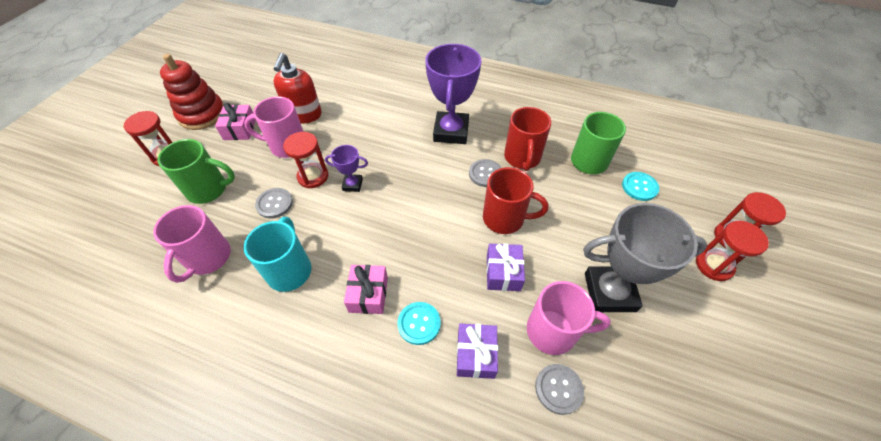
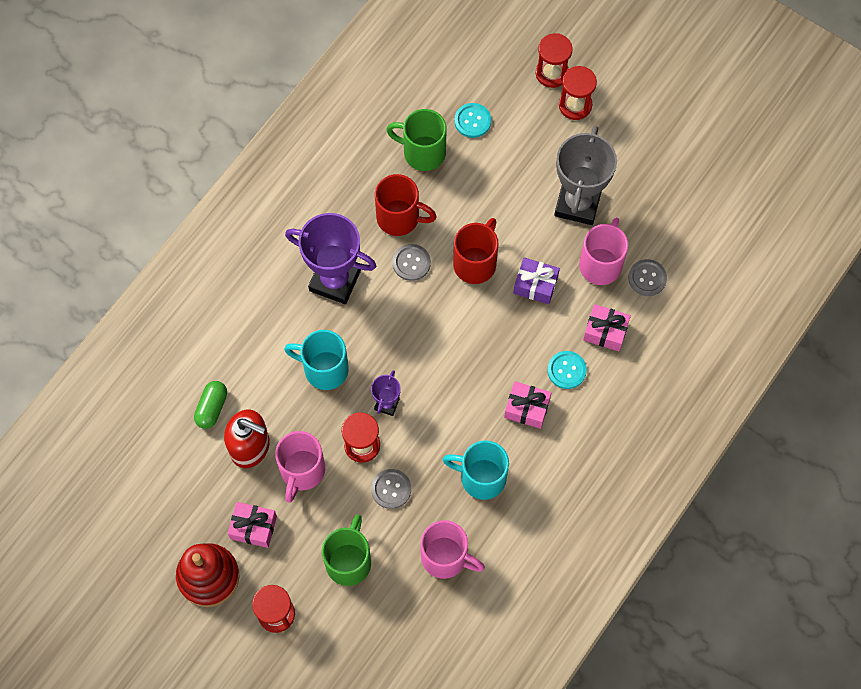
camera: 75 degrees left, 15 degrees up
purple gift [457,324,498,379] -> pink gift [583,304,631,351]
none -> green capsule [194,381,227,429]
none -> turquoise mug [284,330,349,390]

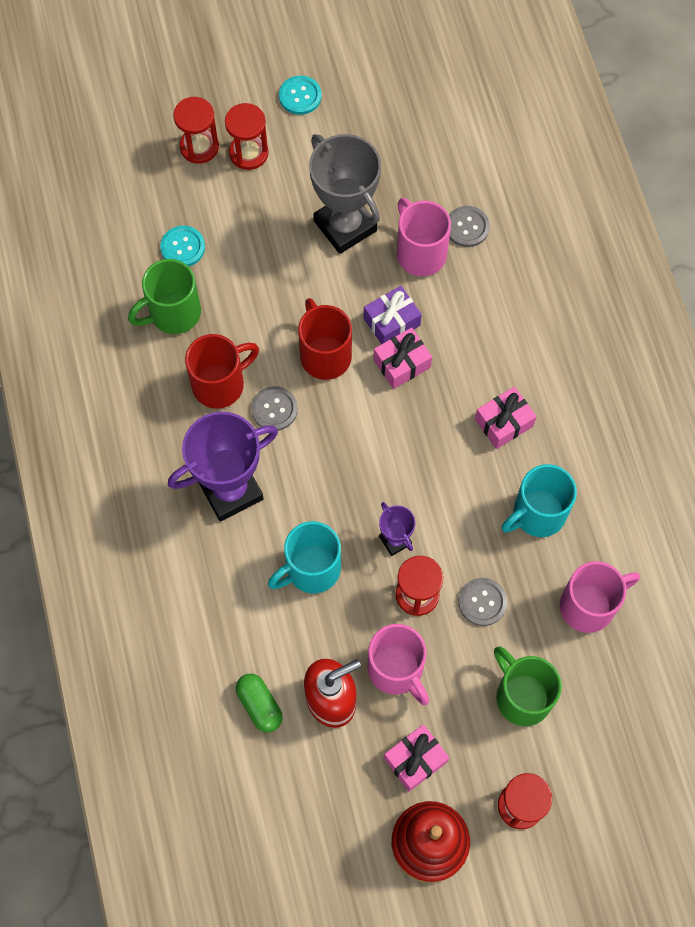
camera: 50 degrees left, 0 degrees up
turquoise button [547,351,587,389] -> turquoise button moved to [279,76,321,115]
pink gift [583,304,631,351] -> pink gift moved to [373,327,432,389]

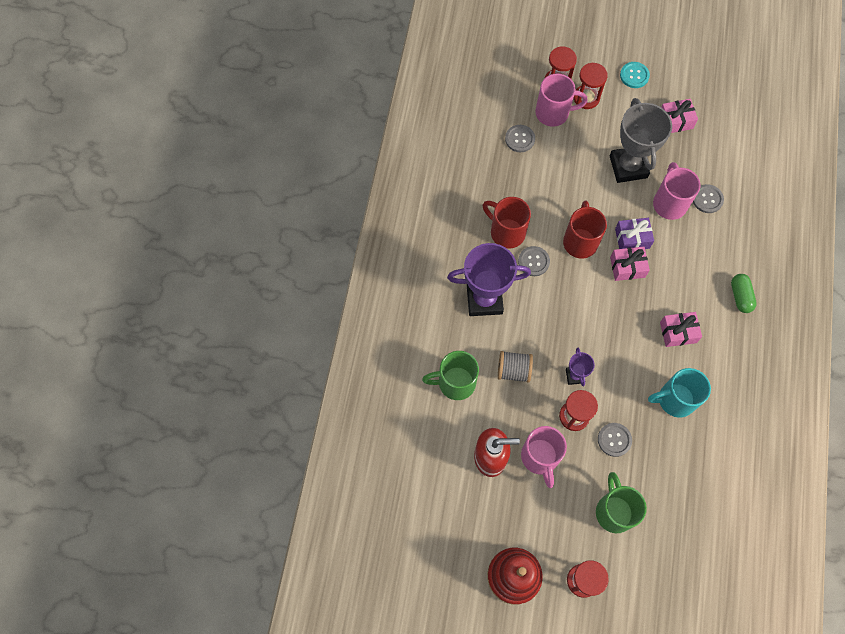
camera: 25 degrees right, 0 degrees up
green mug [128,259,201,334] -> green mug moved to [422,351,479,400]
turquoise button [160,226,205,266] -> grey button [505,125,535,152]
red mug [185,334,259,409] -> red mug turned 135 degrees counterclockwise [483,197,531,249]
green capsule [236,673,283,733] -> green capsule moved to [731,274,757,313]
turquoise mug [268,521,341,593] -> grey spool [498,351,533,383]
pink gift [384,724,449,792] -> pink gift moved to [661,99,698,133]
pink mug [560,561,640,633] -> pink mug moved to [535,73,588,127]

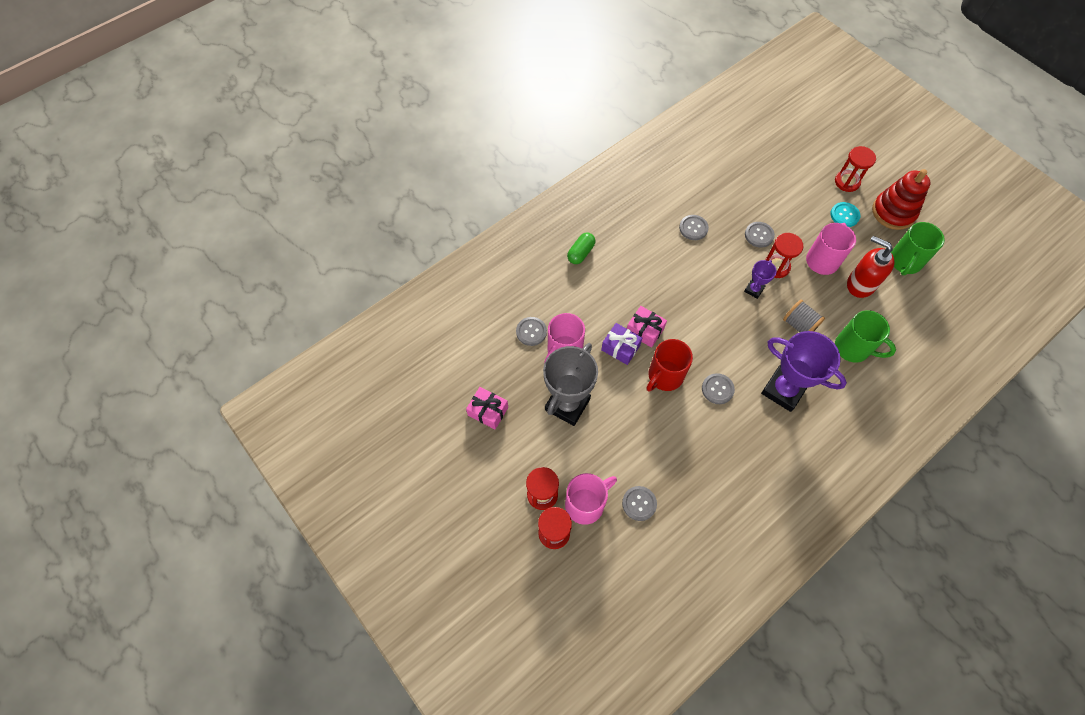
camera: 140 degrees left, 5 degrees down
red mug [483,197,531,249] -> none
pink mug [535,73,588,127] -> pink mug turned 105 degrees clockwise [565,473,617,525]
green mug [596,472,647,533] -> green mug moved to [891,222,945,275]
turquoise button [620,62,650,88] -> turquoise button moved to [830,202,860,227]
turquoise mug [648,368,711,418] -> grey button [679,215,709,240]
pink gift [660,312,702,347] -> none

